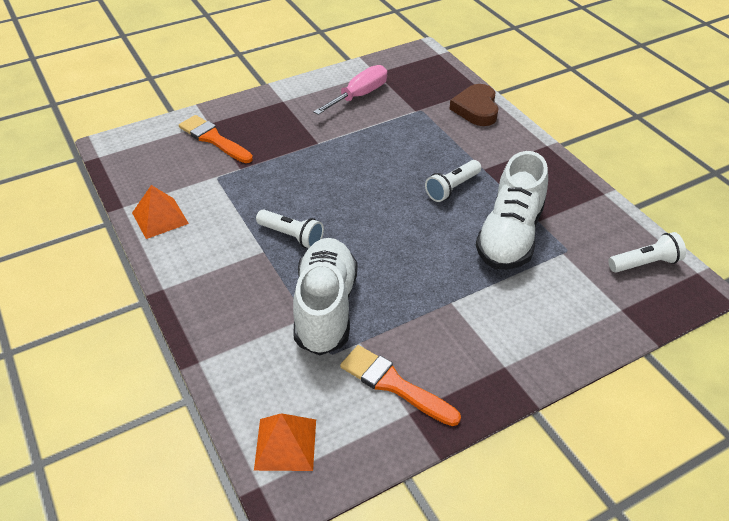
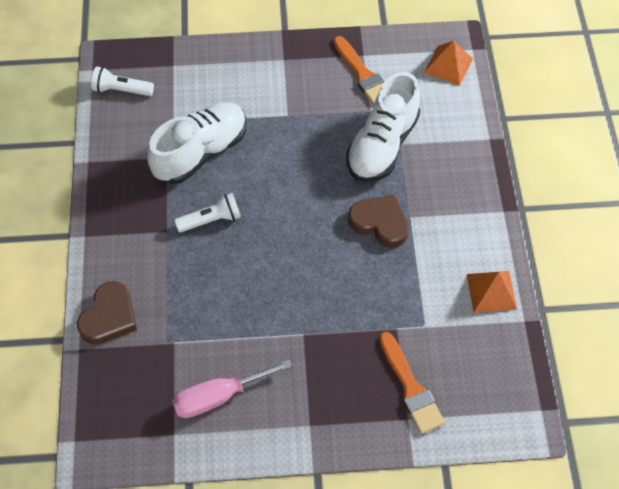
camera: 155 degrees left, 15 degrees up
white flashlight [256,209,324,248] -> brown heart [348,194,409,248]

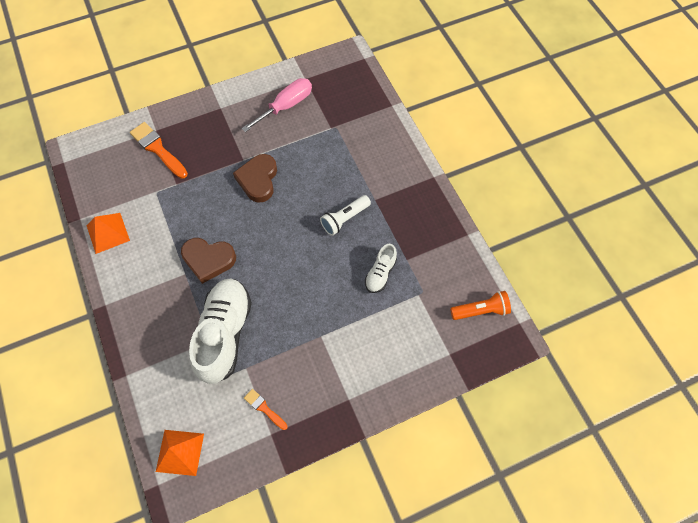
camera: 160 degrees right, 5 degrees up
brown heart [77,281,137,344] -> brown heart moved to [233,154,277,203]
white flashlight [91,66,154,96] -> orange flashlight [450,291,511,320]
white shoe [147,102,247,184] -> white shoe [365,244,397,293], size x0.49
orange brush [334,36,384,106] -> orange brush [244,389,288,430], size x0.55

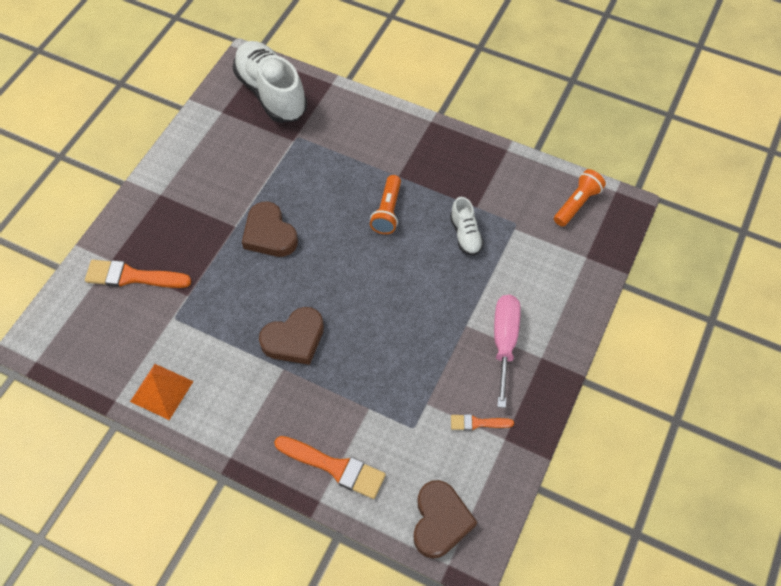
camera: 40 degrees left, 5 degrees down
orange pyramid [156,430,204,476] -> brown heart [413,480,477,558]
white shoe [189,279,252,384] -> white shoe moved to [233,41,307,123]
pink screwdriver [242,78,312,132] -> pink screwdriver moved to [494,295,521,408]
white flashlight [320,195,371,236] -> orange flashlight [370,175,401,234]
none -> orange brush [274,436,386,499]

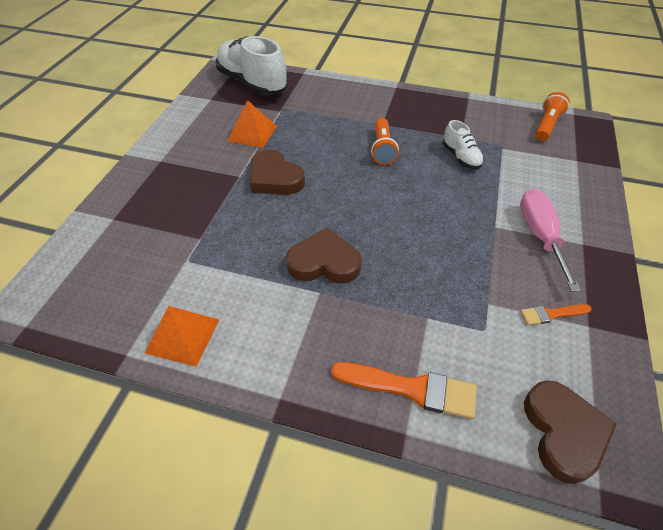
camera: 10 degrees left, 10 degrees down
orange brush [85,260,191,288] -> none
brown heart [259,307,324,365] -> brown heart turned 135 degrees counterclockwise [286,228,362,284]
none -> orange pyramid [228,100,277,148]

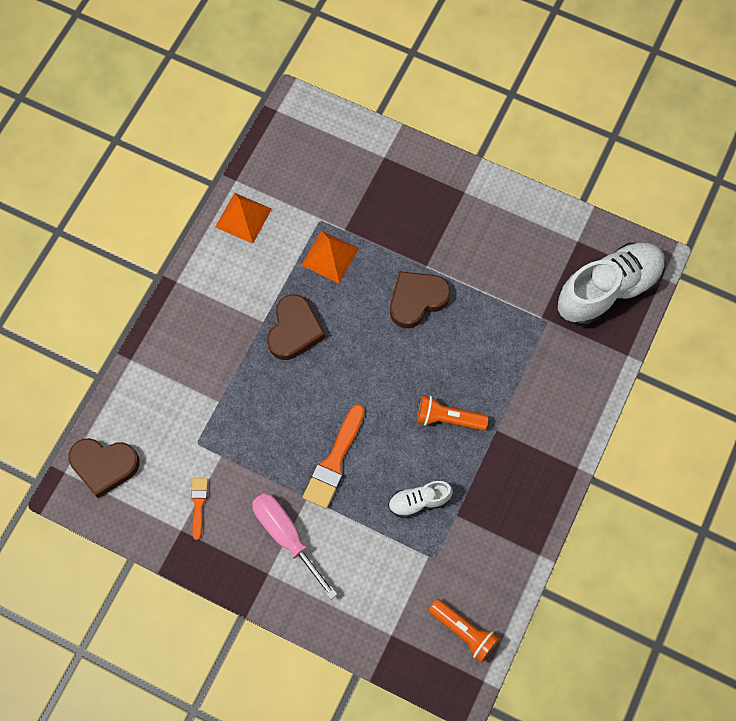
camera: 100 degrees right, 20 degrees up
orange pyramid [228,100,277,148] -> orange pyramid moved to [302,230,359,283]
orange brush [331,362,477,419] -> orange brush moved to [303,404,365,509]
pink screwdriver [520,189,581,292] -> pink screwdriver turned 135 degrees counterclockwise [252,493,338,599]

